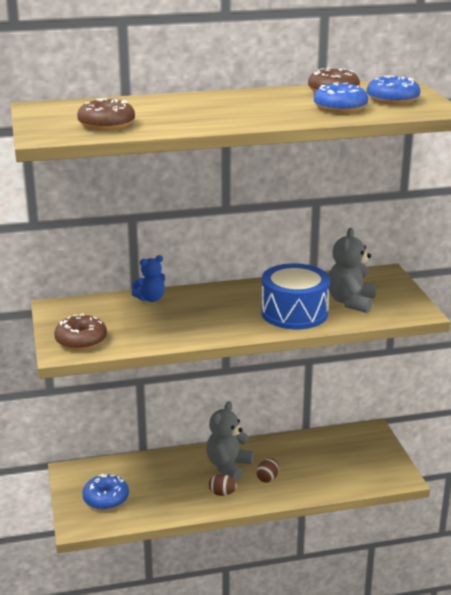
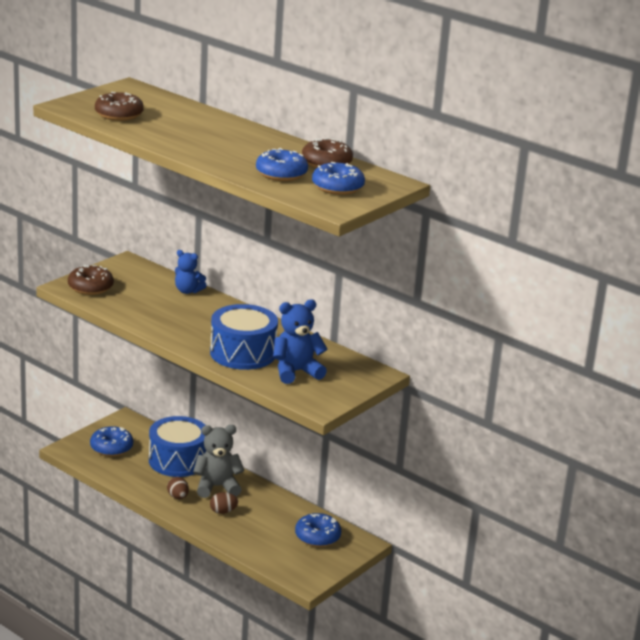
camera: 50 degrees right, 0 degrees up
grey teddy bear [328,228,376,313] -> blue teddy bear [273,299,327,384]
none -> blue drum [149,416,206,477]
none -> blue donut [295,513,341,547]

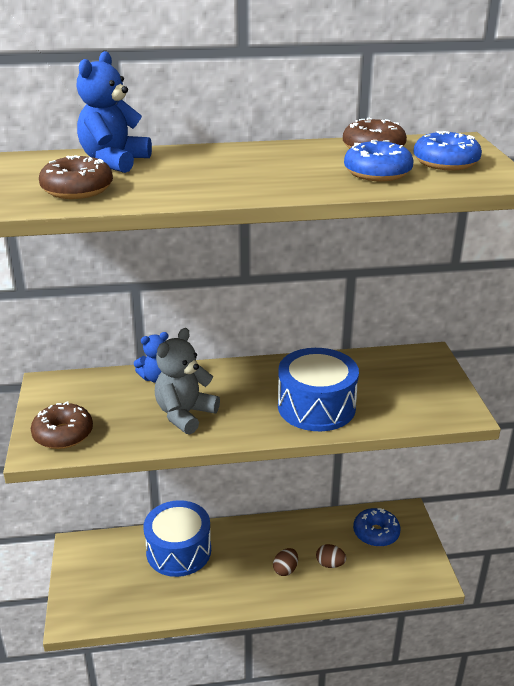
camera: 45 degrees left, 5 degrees up
blue donut [90,426,133,457] -> none
brown egg [167,477,189,499] -> brown egg moved to [316,544,346,568]
grey teddy bear [193,425,244,498] -> grey teddy bear moved to [155,328,220,435]
blue teddy bear [273,299,327,384] -> blue teddy bear moved to [77,51,152,173]

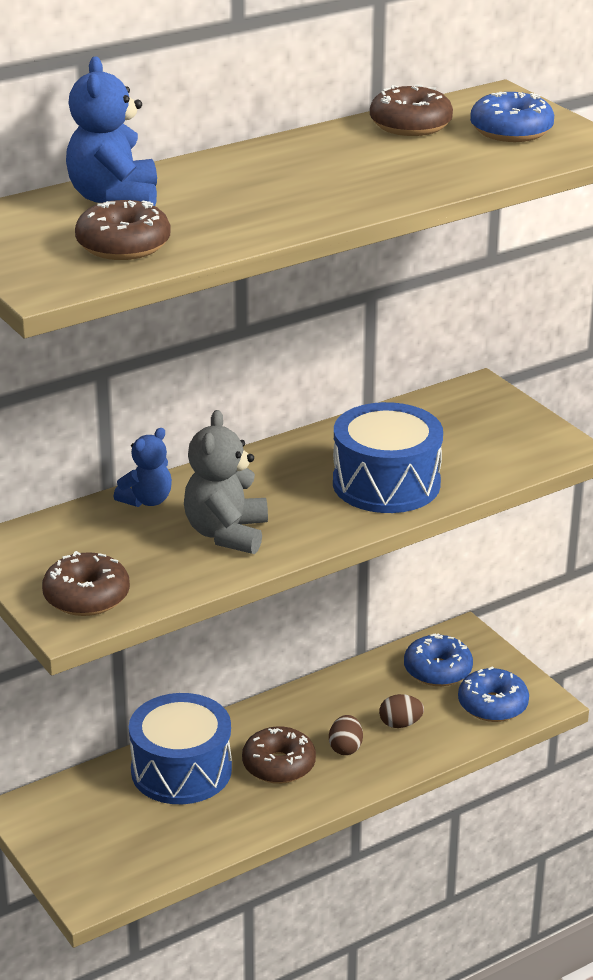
camera: 25 degrees left, 0 degrees up
blue donut [344,140,413,181] -> blue donut moved to [458,666,529,722]
none -> brown donut [242,726,316,784]

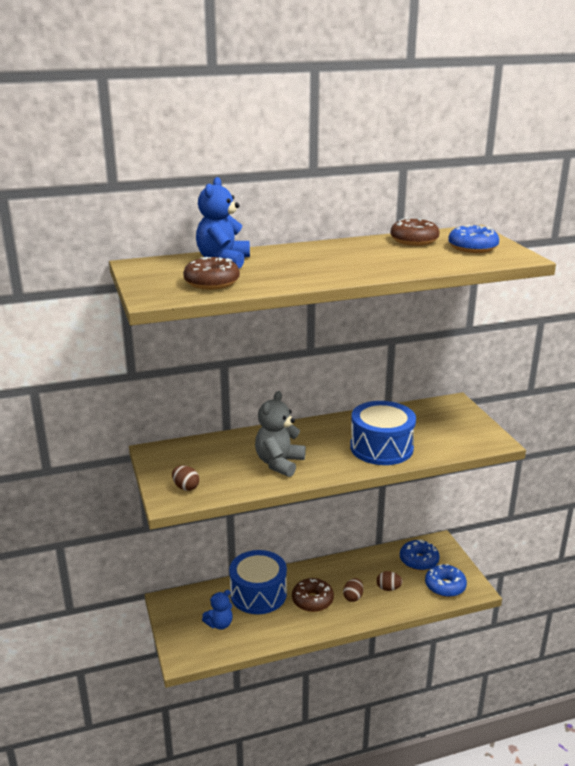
camera: 15 degrees right, 5 degrees down
brown donut [42,551,130,616] -> brown egg [172,465,199,491]
blue teddy bear [114,428,172,507] -> blue teddy bear moved to [202,590,233,630]

